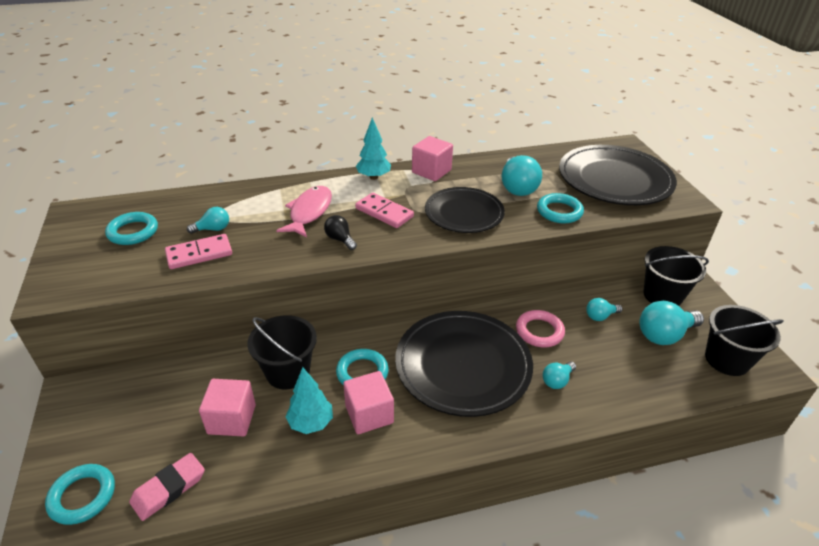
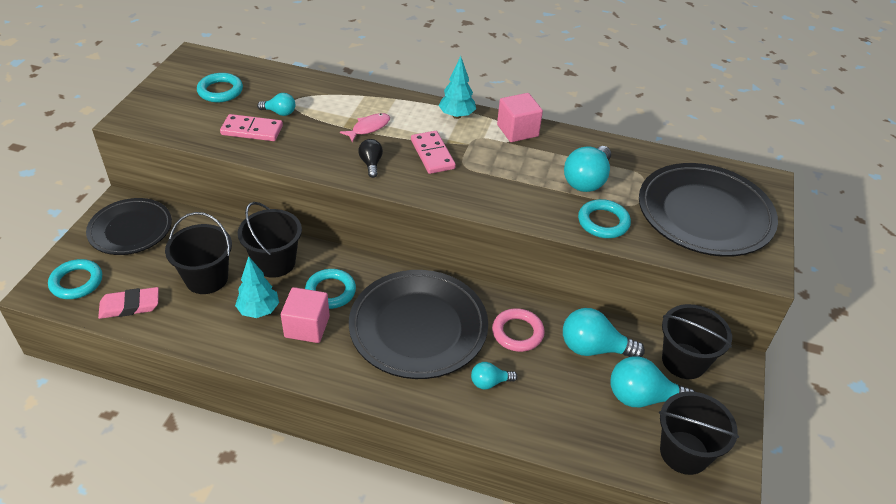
camera: 30 degrees right, 5 degrees up
pink cube [199,379,256,437] -> black bucket [165,212,232,294]
pink fish [276,186,332,237] -> pink fish [340,113,390,143], size x0.65
black plate [425,187,505,233] -> black plate moved to [86,198,172,255]
turquoise light bulb [586,298,623,321] -> turquoise light bulb [563,308,645,357], size x1.82

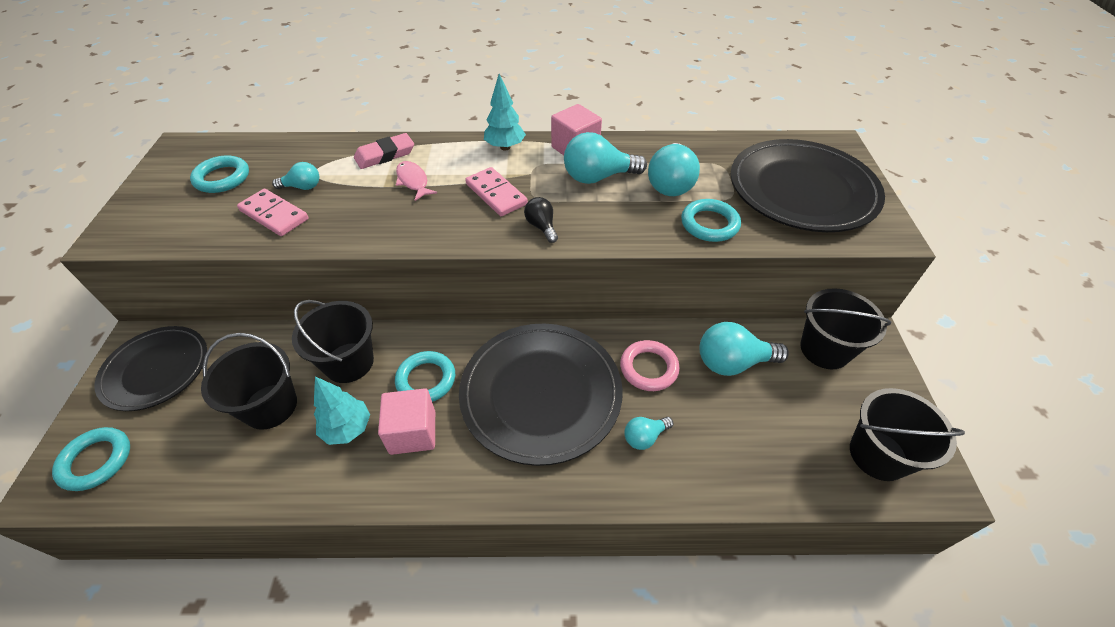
camera: 15 degrees left, 5 degrees up
pink eraser [98,287,159,319] -> pink eraser moved to [354,133,414,169]
pink domino [220,114,283,141] -> pink domino turned 45 degrees clockwise [237,189,309,236]
pink fish [340,113,390,143] -> pink fish turned 60 degrees counterclockwise [396,161,437,201]
black light bulb [358,139,383,178] -> black light bulb moved to [524,197,558,243]
turquoise light bulb [610,356,695,408] -> turquoise light bulb moved to [564,132,647,184]

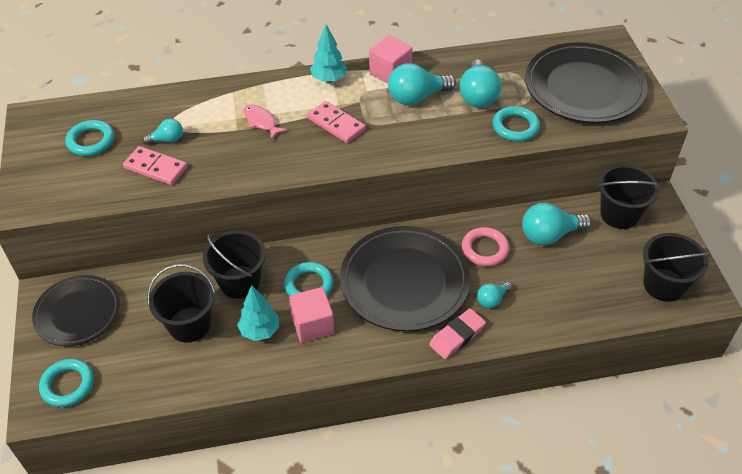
camera: 10 degrees left, 0 degrees up
pink eraser [354,133,414,169] -> pink eraser moved to [429,308,486,359]
black light bulb [524,197,558,243] -> none

